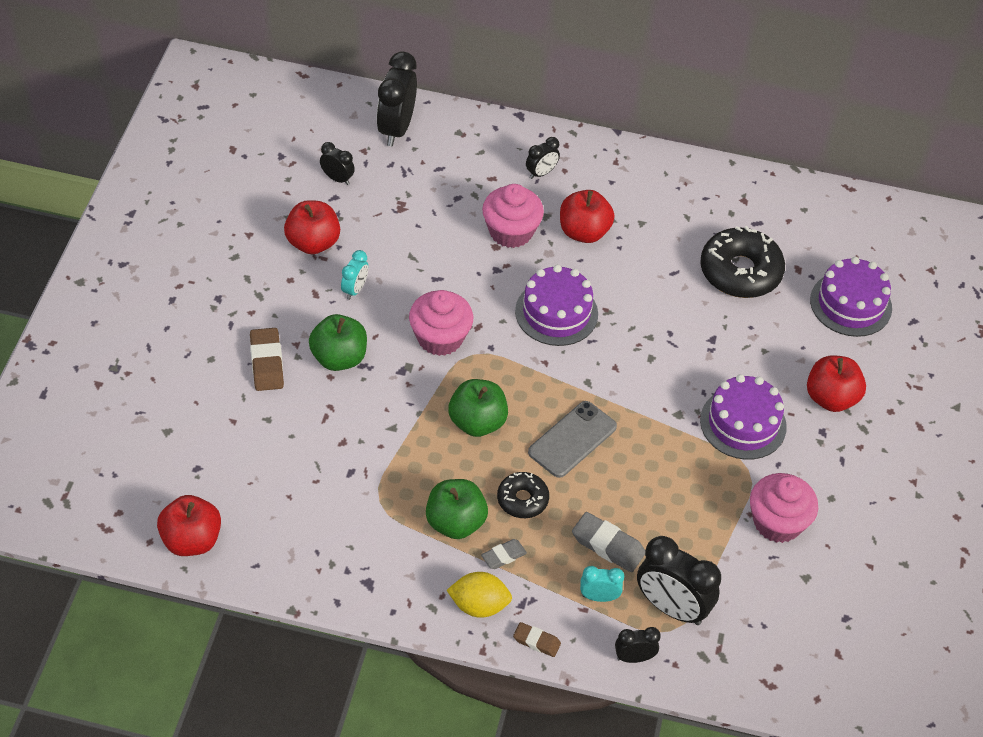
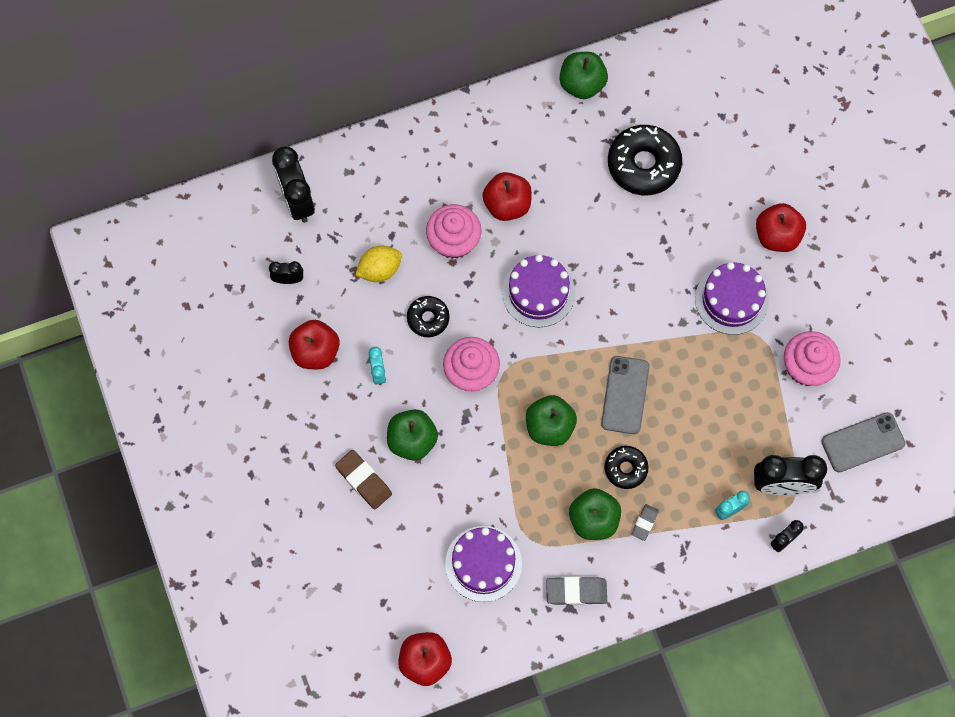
camera: 30 degrees left, 20 degrees up
yellow lemon [446,572,512,618] -> yellow lemon moved to [355,246,402,282]
brown eraser [513,622,561,657] -> none
black clock [526,137,560,179] -> none
grey eraser [572,512,645,572] -> grey eraser moved to [546,576,607,605]
purple cake [810,257,892,337] -> purple cake moved to [445,526,522,602]
none -> black donut [407,296,450,337]
none -> green apple [560,52,608,99]
none -> grey phone [821,412,905,472]

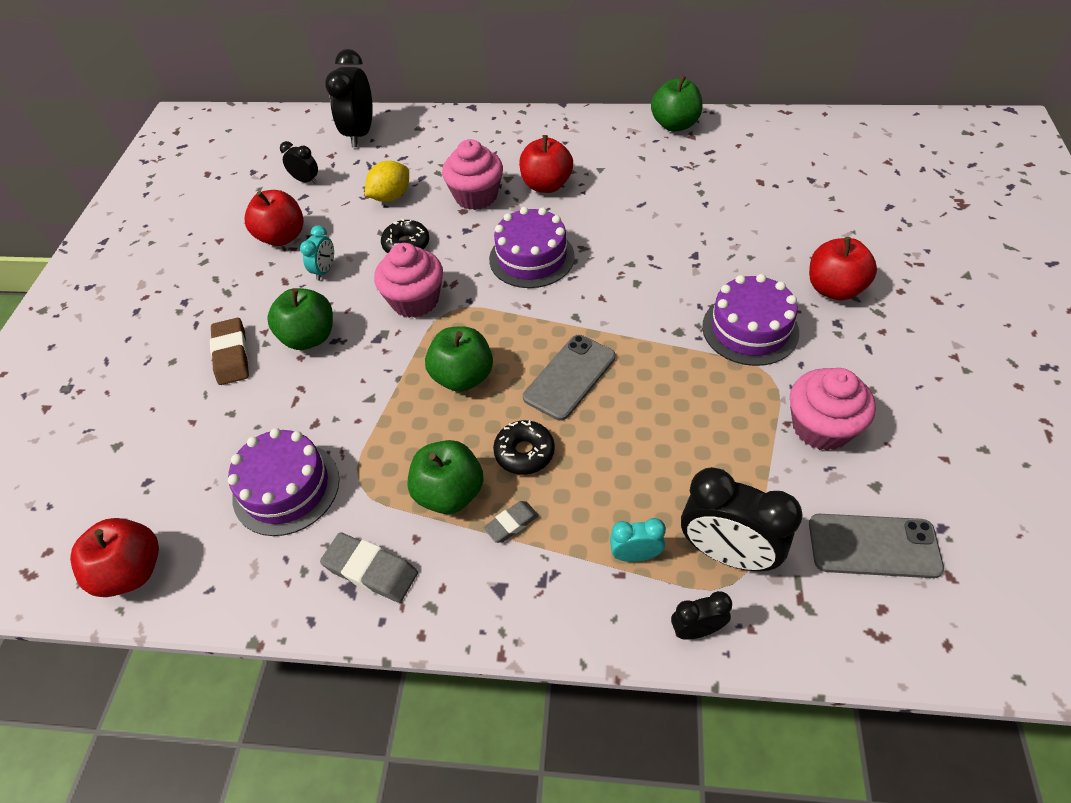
camera: 30 degrees right, 20 degrees down
yellow lemon [355,246,402,282] -> yellow lemon turned 45 degrees counterclockwise [365,161,409,202]
black donut [608,125,682,195] -> none

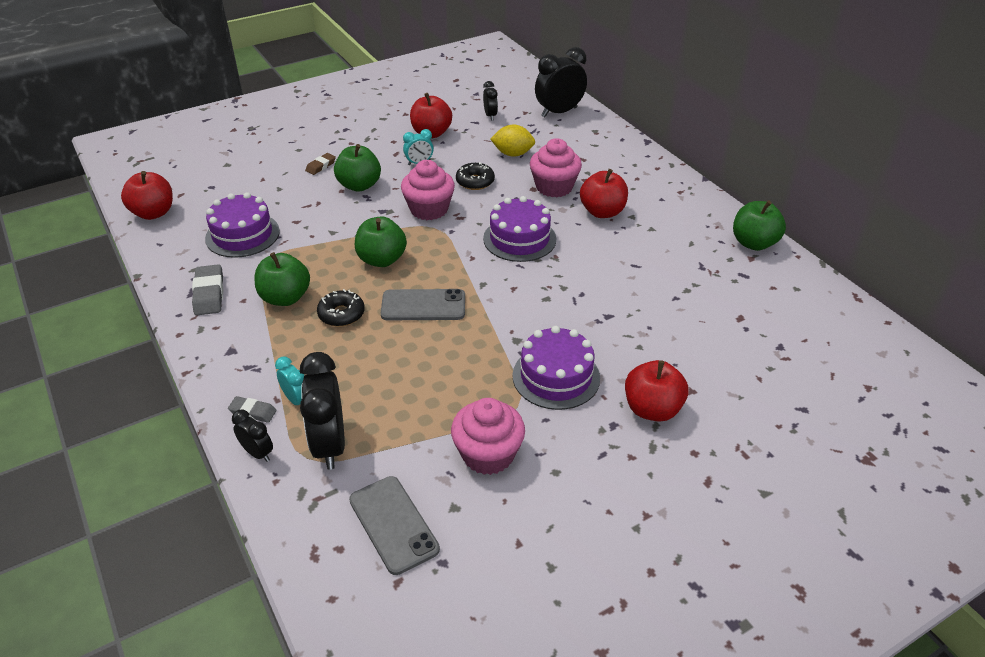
camera: 50 degrees right, 10 degrees down
brown eraser [210,318,249,385] -> brown eraser [305,153,336,175], size x0.61
grey eraser [483,501,539,543] -> grey eraser moved to [228,396,277,423]

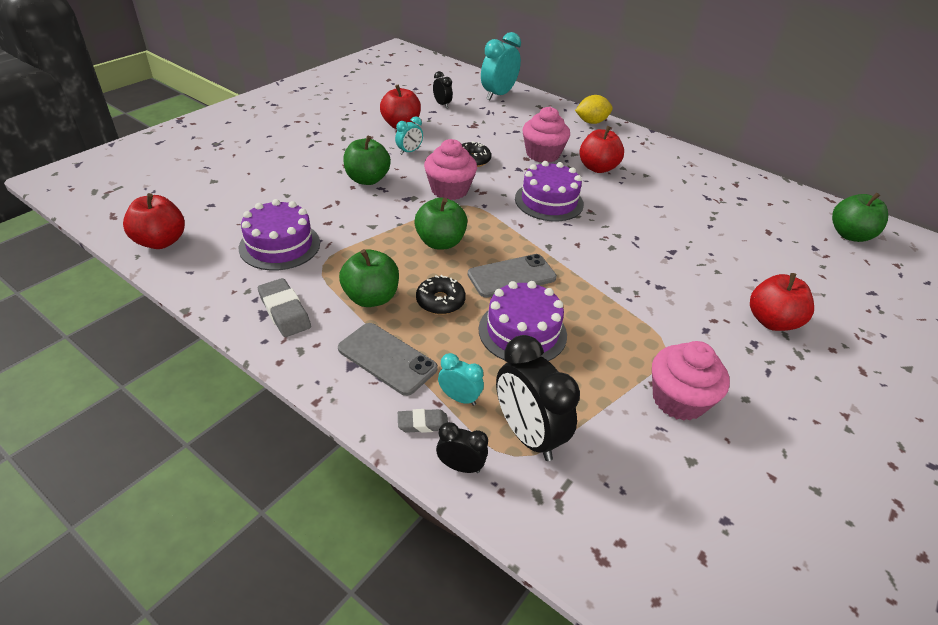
camera: 25 degrees left, 0 degrees up
brown eraser [305,153,336,175] -> none
grey phone [349,476,440,575] -> grey phone moved to [338,323,438,396]
yellow lemon [491,124,535,157] -> yellow lemon moved to [575,95,613,124]
purple cake [513,326,600,410] -> purple cake moved to [479,281,567,361]
black clock [535,47,587,117] -> turquoise clock [481,32,521,100]
green apple [733,200,786,251] -> green apple moved to [832,192,888,242]

